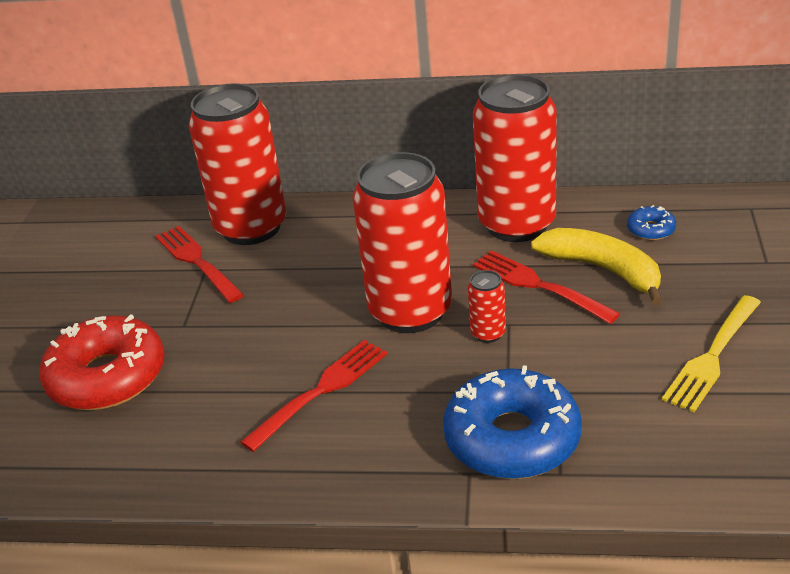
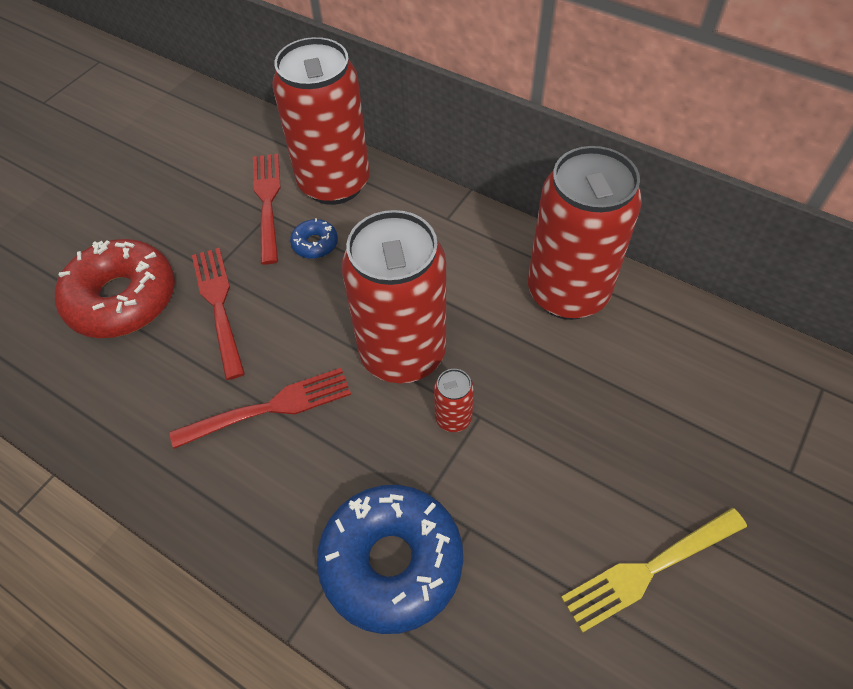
camera: 25 degrees right, 20 degrees up
red fork [473,250,620,324] -> red fork moved to [192,248,245,380]
yellow banana [531,228,663,305] -> none
blue donut [627,205,676,240] -> blue donut moved to [290,218,338,259]

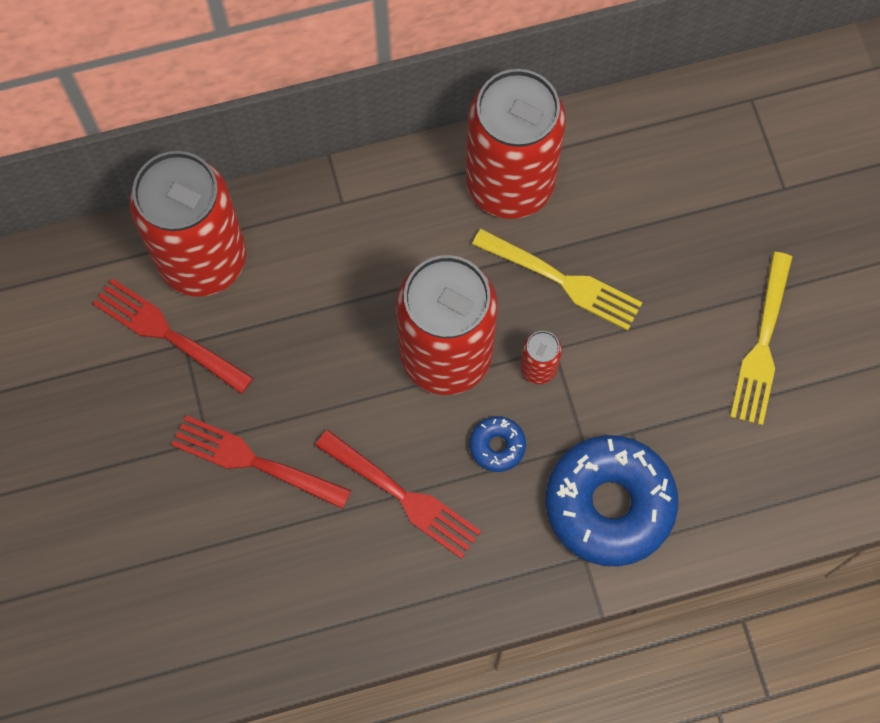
camera: 50 degrees left, 15 degrees up
red donut [55,239,175,338] -> none
red fork [170,368,351,449] -> red fork turned 105 degrees clockwise [315,430,481,559]
blue donut [290,218,338,259] -> blue donut moved to [469,416,526,472]
none -> yellow fork [472,228,642,330]

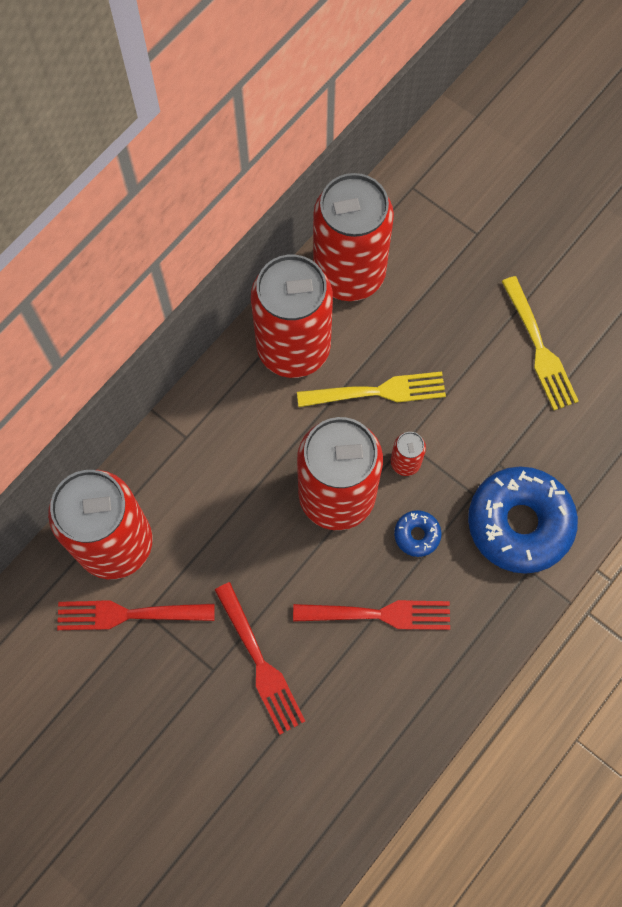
camera: 35 degrees left, 0 degrees up
red fork [172,415,351,509] -> red fork turned 105 degrees counterclockwise [215,582,305,735]
none -> red can [313,173,394,301]

